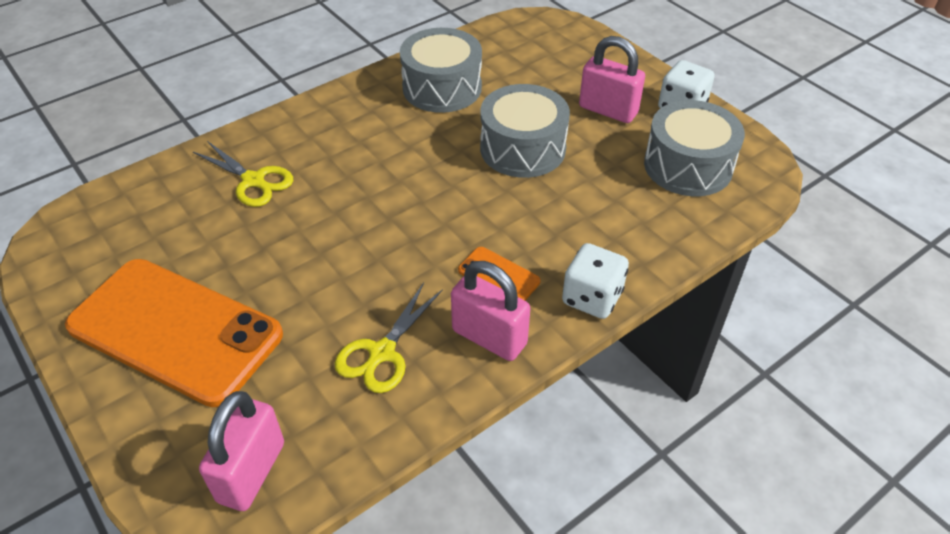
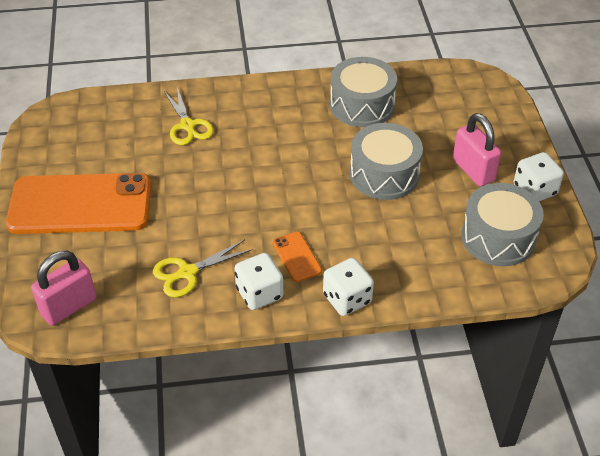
camera: 30 degrees right, 0 degrees up
orange phone [65,259,283,407] -> orange phone turned 60 degrees counterclockwise [6,173,151,234]
pink padlock [451,261,530,361] -> white dice [234,253,283,310]

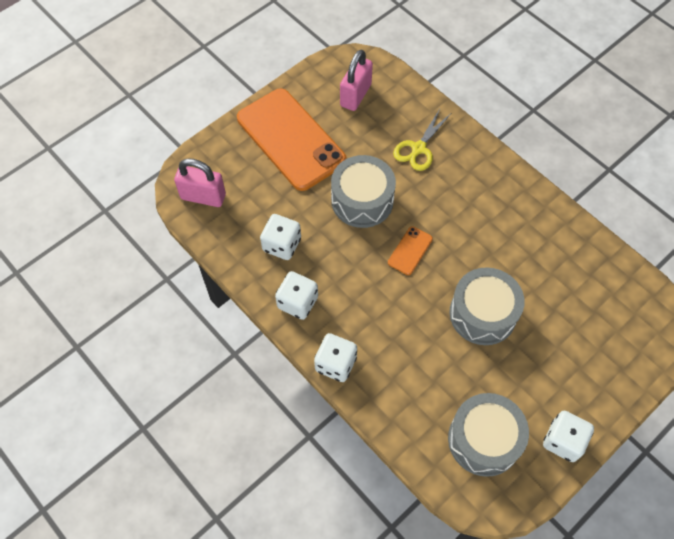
camera: 55 degrees right, 15 degrees up
yellow scissors [153,240,253,297] -> white dice [260,214,301,260]
orange phone [273,232,322,282] -> orange phone moved to [388,227,433,275]
grey drum [330,57,397,127] -> grey drum moved to [331,155,396,228]
pink padlock [453,113,501,186] -> pink padlock moved to [340,50,373,111]

